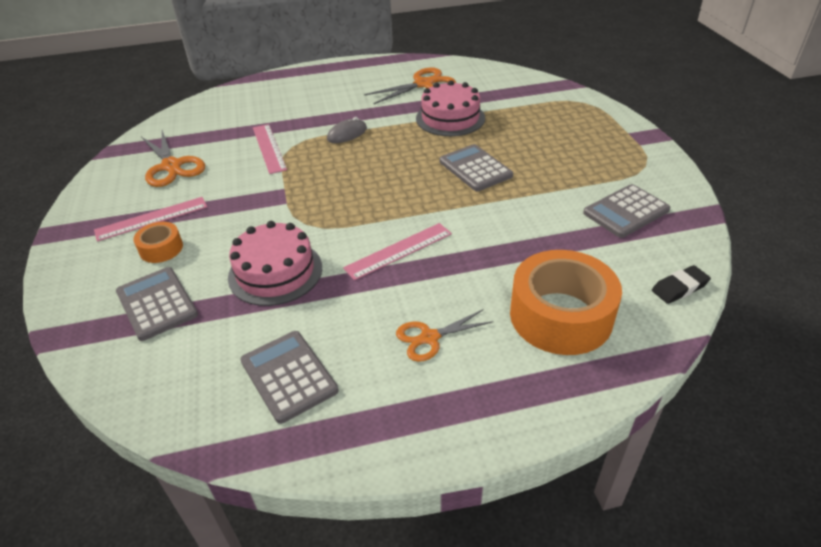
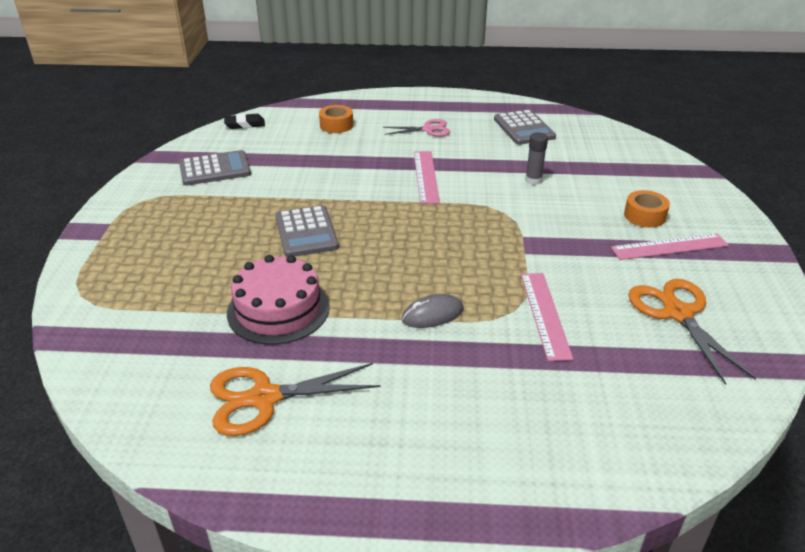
camera: 165 degrees left, 5 degrees down
grey calculator [116,267,198,341] -> none
pink cake [228,221,322,306] -> grey glue stick [525,132,548,185]
pink ruler [343,223,452,280] -> pink ruler turned 75 degrees counterclockwise [414,151,440,204]
orange scissors [396,309,494,362] -> pink scissors [383,119,450,137]
orange tape [510,250,622,355] -> orange tape [319,105,353,133], size x0.48

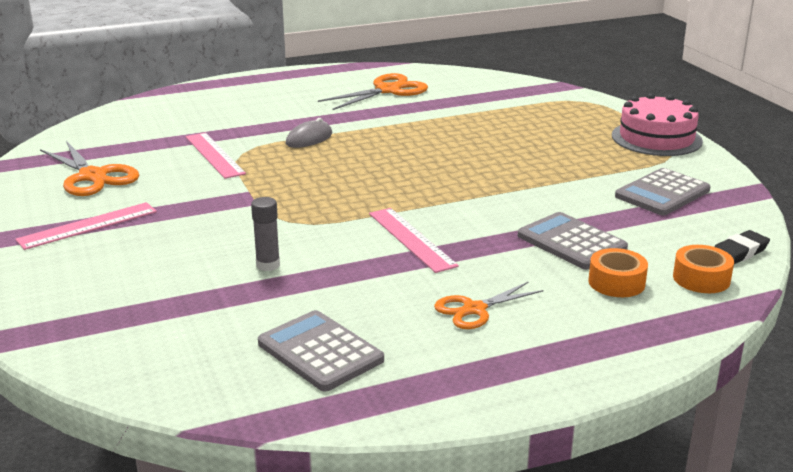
camera: 155 degrees right, 10 degrees down
pink cake [227,255,330,345] -> pink cake moved to [612,93,703,156]
grey calculator [275,205,339,257] -> grey calculator moved to [518,212,628,270]
pink scissors [383,119,450,137] -> orange scissors [434,281,544,329]
orange tape [624,190,670,227] -> orange tape moved to [673,245,734,293]

